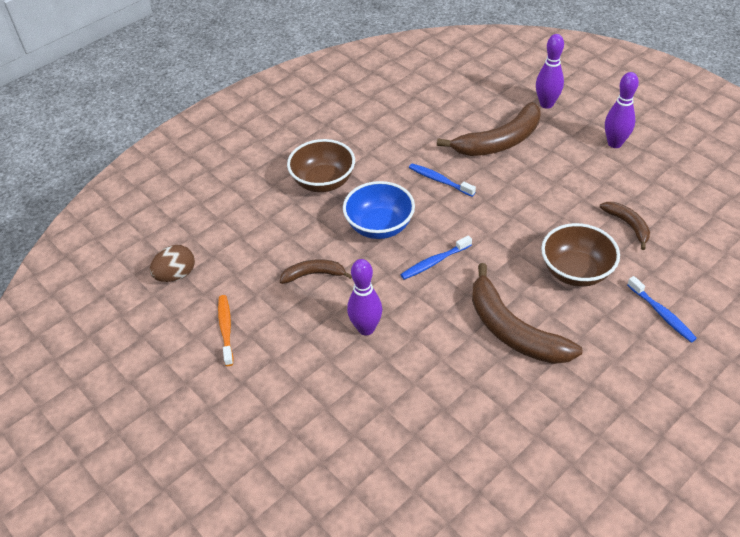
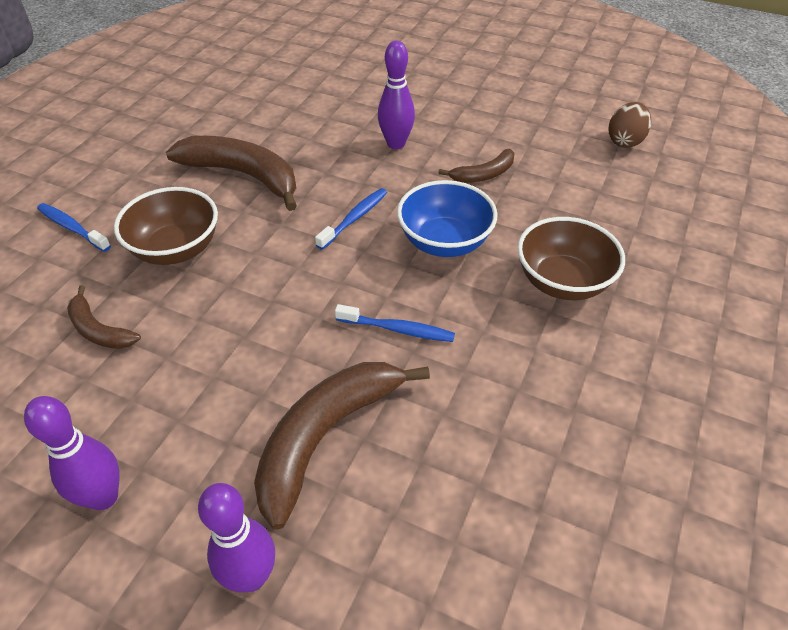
camera: 155 degrees right, 0 degrees up
orange toothbrush [218,295,233,366] -> none

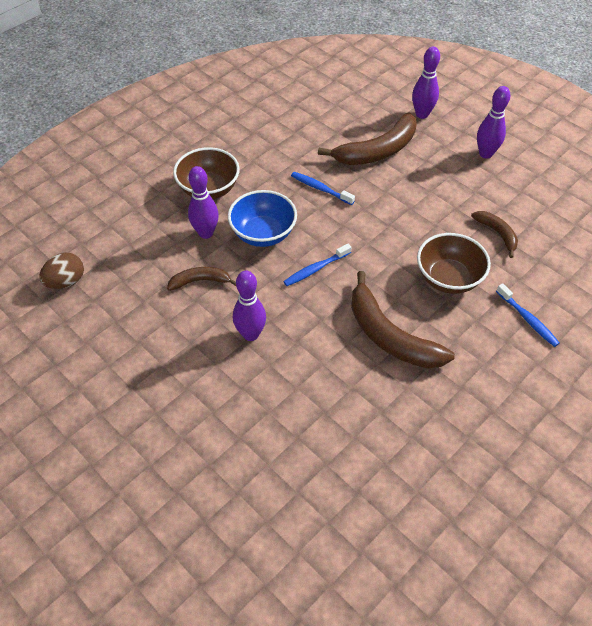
camera: 160 degrees left, 5 degrees up
none -> purple bowling pin [188,166,219,239]

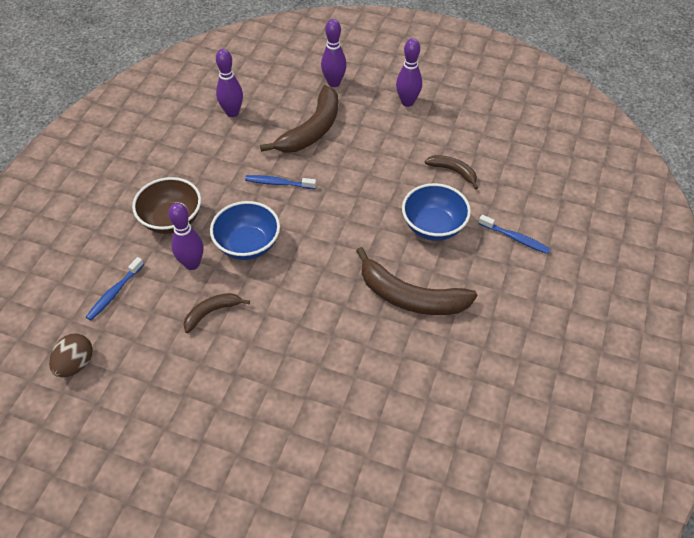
camera: 25 degrees left, 0 degrees up
purple bowling pin [233,271,266,341] -> purple bowling pin moved to [216,49,243,117]
blue toothbrush [283,244,351,286] -> blue toothbrush moved to [86,257,144,321]
brown bowl [417,233,491,294] -> blue bowl [402,183,471,241]

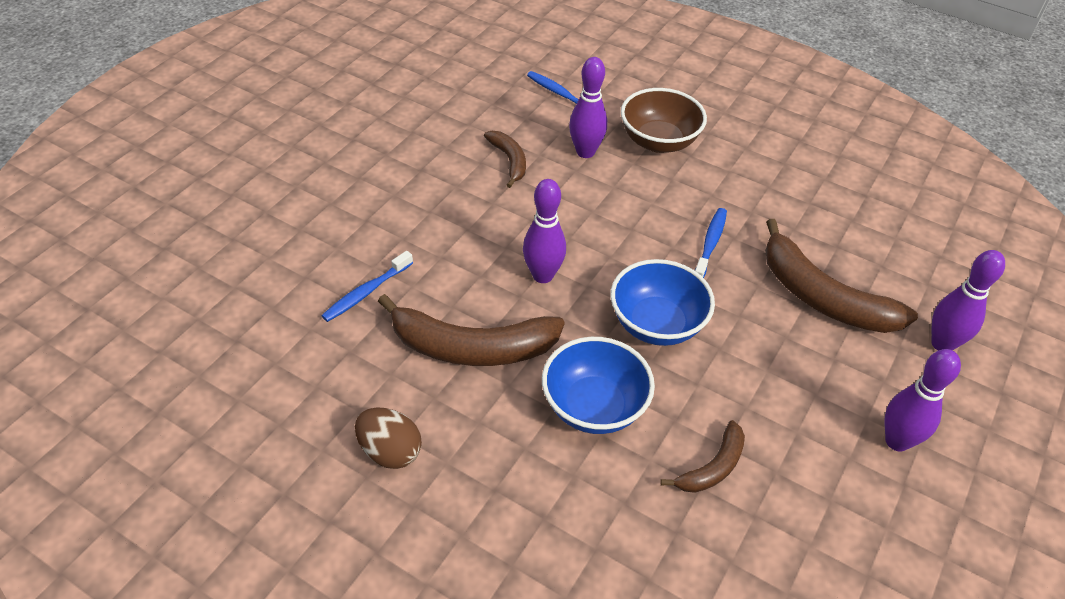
camera: 100 degrees right, 5 degrees down
brown egg [49,334,93,377] -> brown egg moved to [355,408,422,469]
blue bowl [210,201,280,260] -> blue bowl moved to [610,259,715,346]
purple bowling pin [216,49,243,117] -> purple bowling pin moved to [523,179,566,283]
brown banana [356,247,477,315] -> brown banana turned 120 degrees counterclockwise [378,294,565,366]
blue toothbrush [479,215,551,254] -> blue toothbrush moved to [322,251,413,322]

